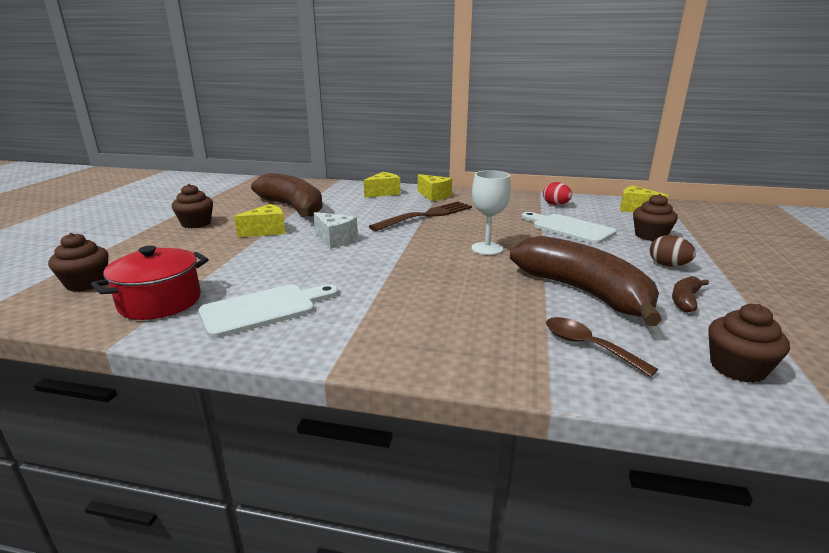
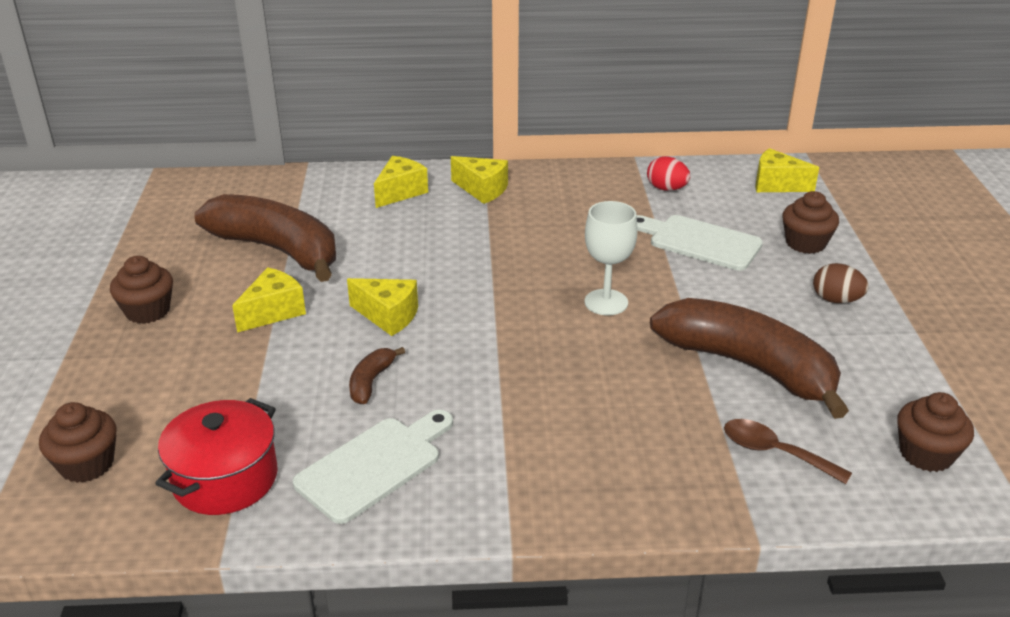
camera: 15 degrees left, 10 degrees up
white cheese [314,212,358,249] -> yellow cheese [347,278,418,336]
brown fork [369,201,472,231] -> none
brown banana [672,276,709,312] -> brown banana moved to [349,347,405,404]

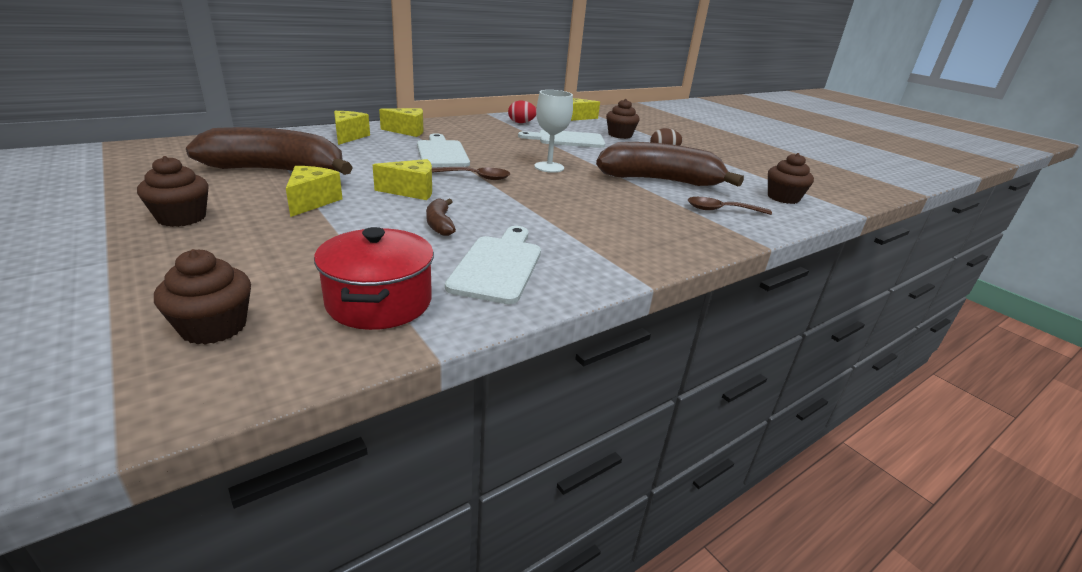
camera: 35 degrees left, 5 degrees down
none -> white cutting board [417,133,470,167]
none -> brown spoon [432,167,510,180]

